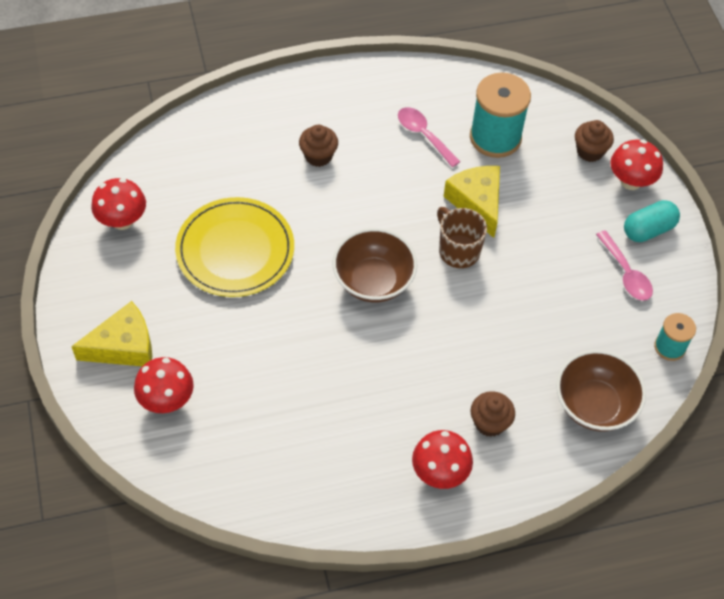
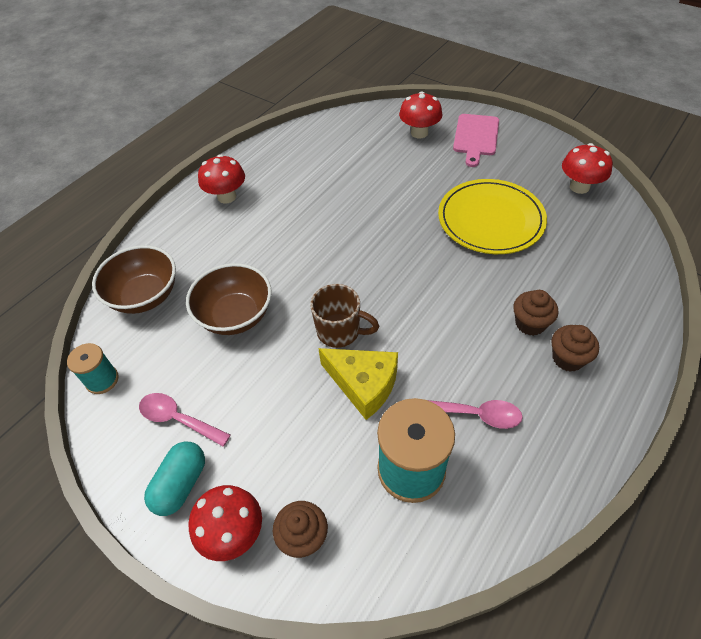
camera: 145 degrees right, 5 degrees down
yellow cheese [71,301,152,366] -> pink cutting board [453,114,499,167]
brown bowl [333,228,417,302] -> brown bowl moved to [186,263,272,335]
brown cupcake [470,391,515,437] -> brown cupcake moved to [551,325,599,372]

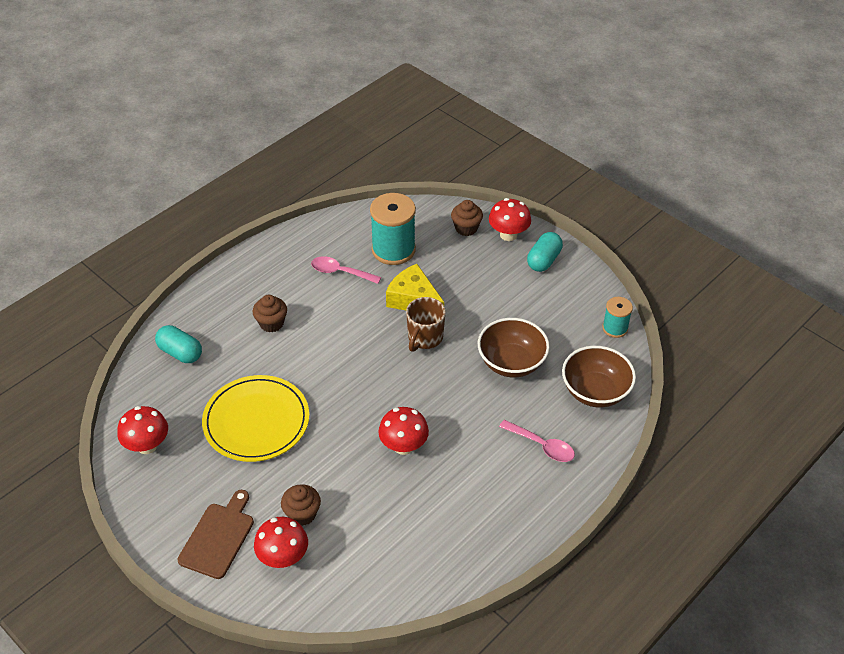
camera: 175 degrees left, 5 degrees down
pink spoon [139,393,231,447] -> pink spoon moved to [499,420,575,462]
red mushroom [198,154,245,204] -> red mushroom moved to [378,407,429,455]
brown mug [310,284,379,348] -> brown mug turned 90 degrees counterclockwise [406,297,446,352]
pink cutting board [453,114,499,167] -> brown cutting board [178,490,254,579]
brown cupcake [551,325,599,372] -> brown cupcake moved to [281,484,321,526]
none -> turquoise capsule [155,325,202,363]

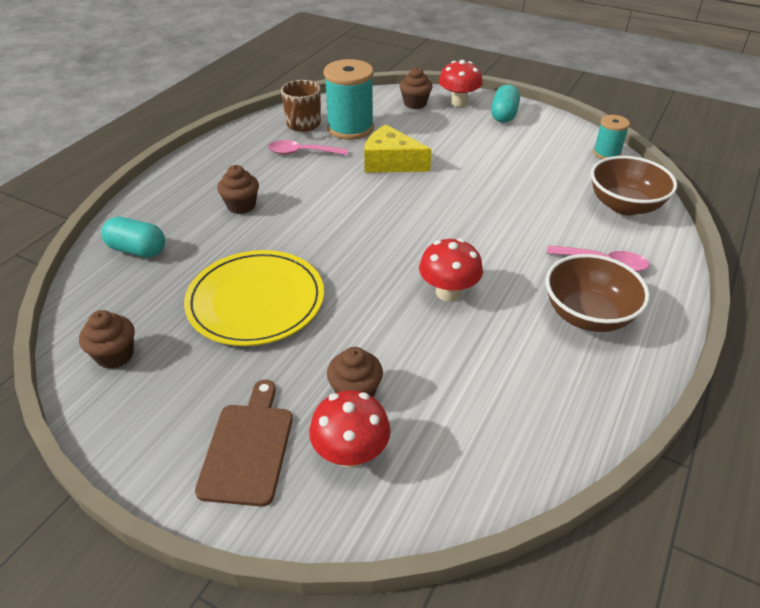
camera: 15 degrees left, 5 degrees down
red mushroom [117,406,168,454] -> brown cupcake [79,310,134,369]
brown mug [406,297,446,352] -> brown mug moved to [281,80,321,132]
brown bowl [478,318,550,377] -> brown bowl moved to [545,254,650,332]

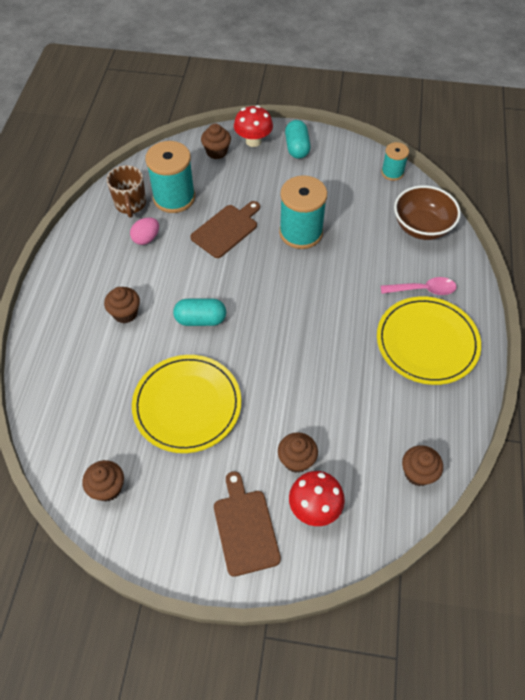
camera: 20 degrees left, 15 degrees up
turquoise capsule [101,217,165,258] -> turquoise capsule moved to [173,298,226,326]
pink spoon [268,140,348,155] -> pink egg [130,217,159,245]
yellow cheese [364,125,432,173] -> brown cutting board [190,201,260,258]
red mushroom [419,238,483,302] -> none
brown bowl [545,254,650,332] -> yellow plate [377,296,481,385]
none -> turquoise spool [279,175,327,249]
none -> brown cupcake [402,445,443,486]

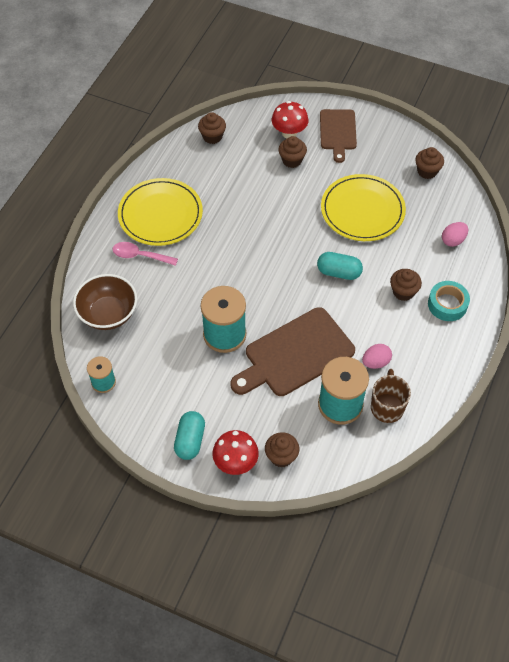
camera: 165 degrees left, 0 degrees up
brown cutting board [190,201,260,258] -> brown cutting board [230,307,355,396], size x1.60
none -> turquoise tape [428,281,470,321]
none -> pink egg [442,222,468,247]

